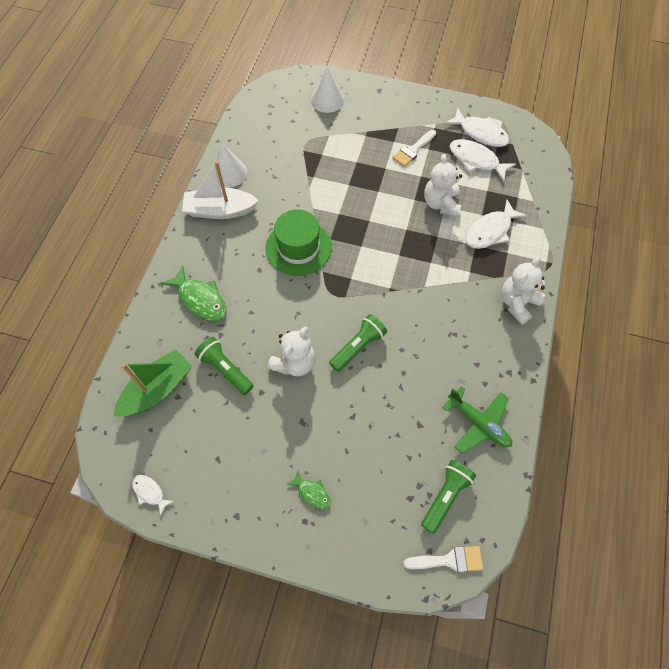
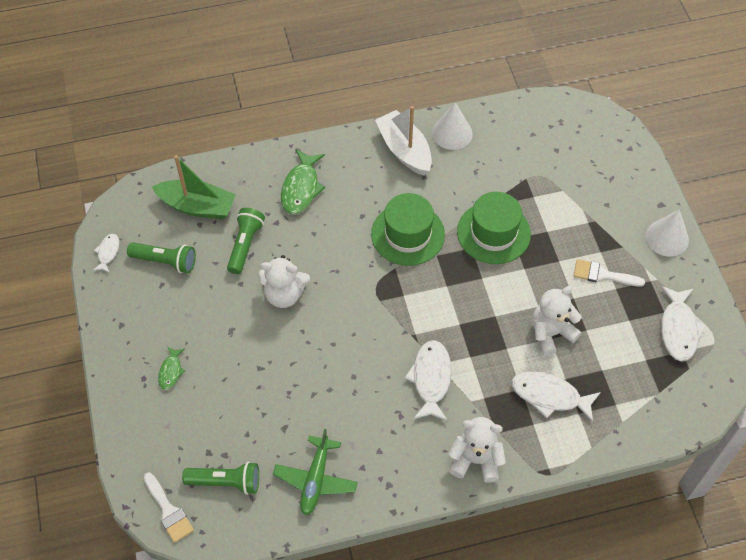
camera: 60 degrees right, 5 degrees down
white cone [311,67,344,113] -> white cone moved to [645,209,689,257]
green flashlight [329,314,387,372] -> green flashlight moved to [127,242,196,273]
white fish [449,139,516,181] -> white fish moved to [405,340,452,421]
none -> green hat [457,192,531,264]

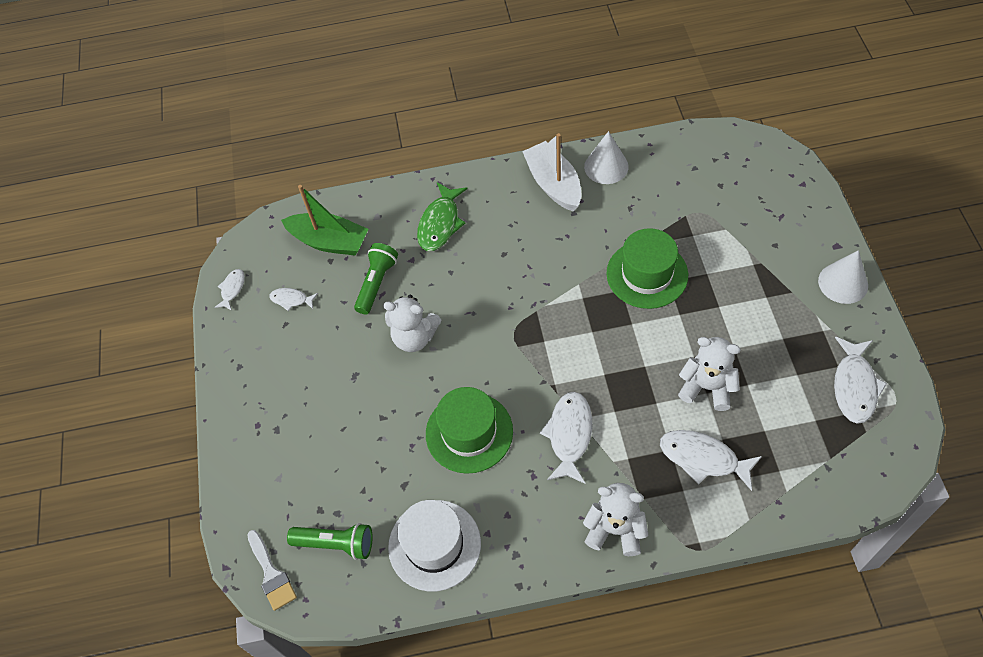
camera: 10 degrees right, 0 degrees up
green flashlight [127,242,196,273] -> white fish [269,288,318,311]
green fish [158,346,185,390] -> none
green plane [273,429,358,515] -> white hat [388,500,481,591]
green hat [371,193,445,266] -> green hat moved to [426,387,513,474]
white teddy bear [532,286,582,356] -> white teddy bear turned 45 degrees clockwise [678,337,741,411]
white brush [574,259,645,287] -> none

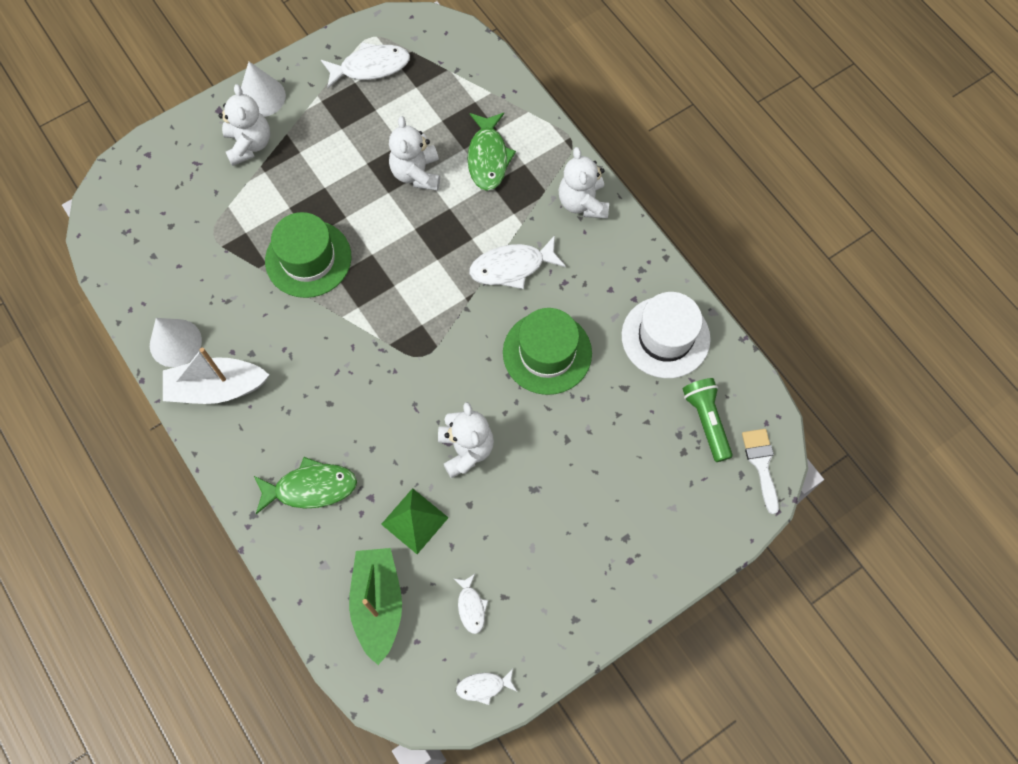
camera: 120 degrees left, 10 degrees up
white brush [247,530,297,611] -> white brush turned 45 degrees counterclockwise [742,429,779,514]
green flashlight [354,243,398,315] -> green pyramid [381,488,449,554]
white boat [522,133,581,212] -> white boat turned 45 degrees clockwise [163,348,269,404]
white fish [660,430,762,491] -> green fish [468,113,516,191]
none -> white teddy bear [219,84,270,166]

